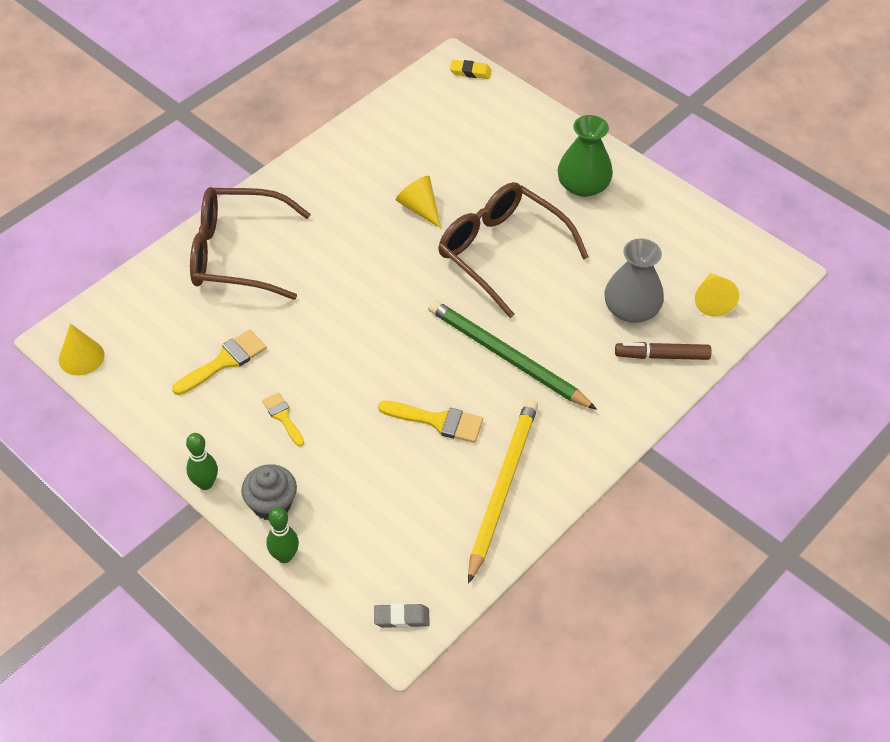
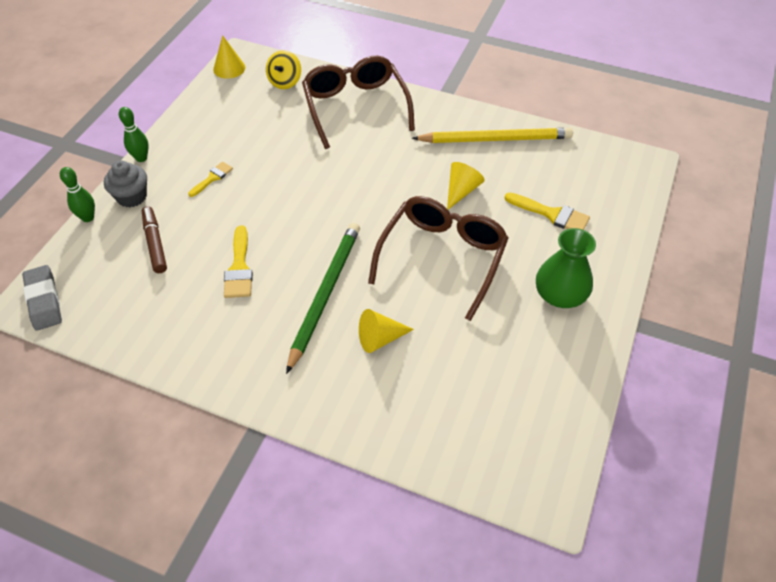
camera: 70 degrees right, 0 degrees up
yellow brush [172,330,267,395] -> yellow brush moved to [505,192,590,230]
grey eraser [374,603,430,628] -> grey eraser [22,265,62,331], size x1.56
yellow eraser [450,60,491,79] -> none
yellow pencil [468,399,538,584] -> yellow pencil moved to [412,128,573,143]
grey vase [605,238,664,323] -> none
brown marker [615,342,711,360] -> brown marker moved to [142,206,167,273]
yellow cone [695,273,739,317] -> yellow cone moved to [359,309,414,353]
none -> yellow spinning top [266,50,301,89]

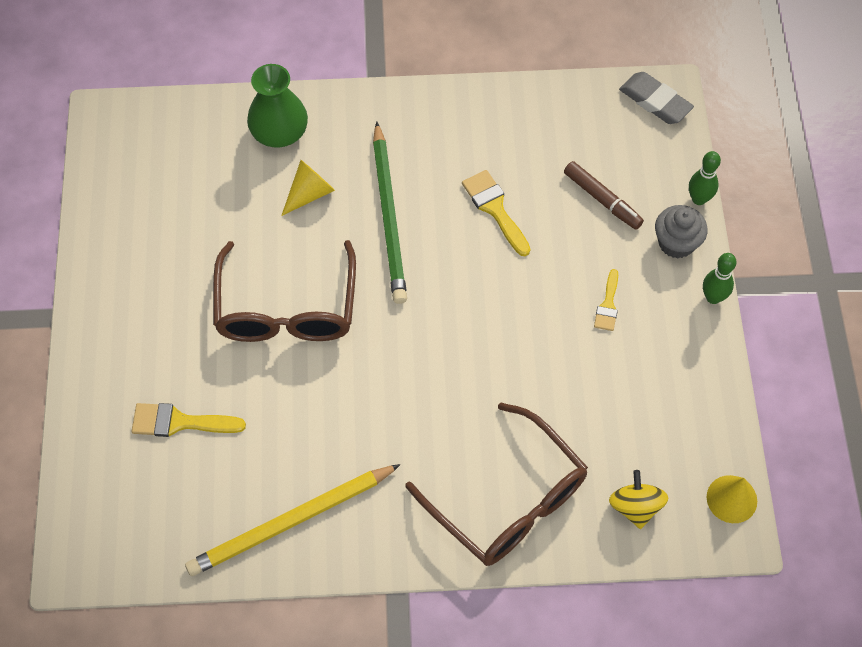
camera: 155 degrees right, 10 degrees up
yellow cone [447,162,485,210] -> none
green vase [536,228,596,308] -> green vase moved to [247,64,308,147]

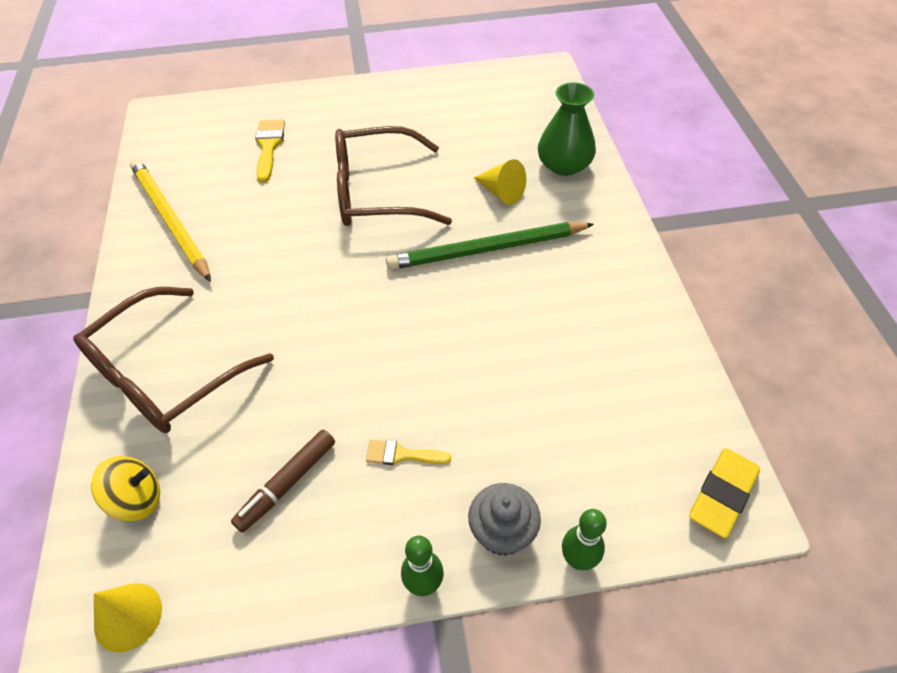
camera: 85 degrees right, 10 degrees down
yellow brush [462,170,530,256] -> none
brown marker [564,161,644,230] -> brown marker moved to [231,430,335,533]
grey eraser [619,72,694,124] -> yellow eraser [689,448,760,539]

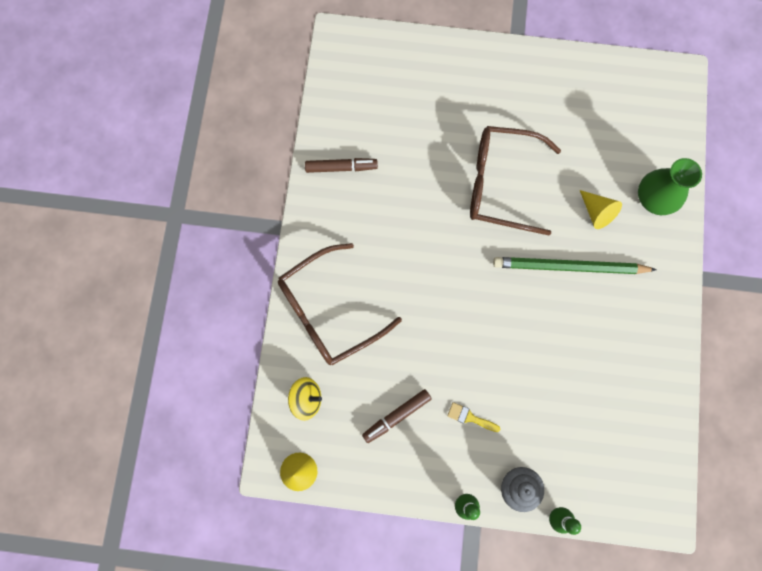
camera: 15 degrees right, 25 degrees up
yellow pencil [130,159,211,282] -> brown marker [305,158,378,173]
yellow brush [255,119,285,183] -> none
yellow eraser [689,448,760,539] -> none

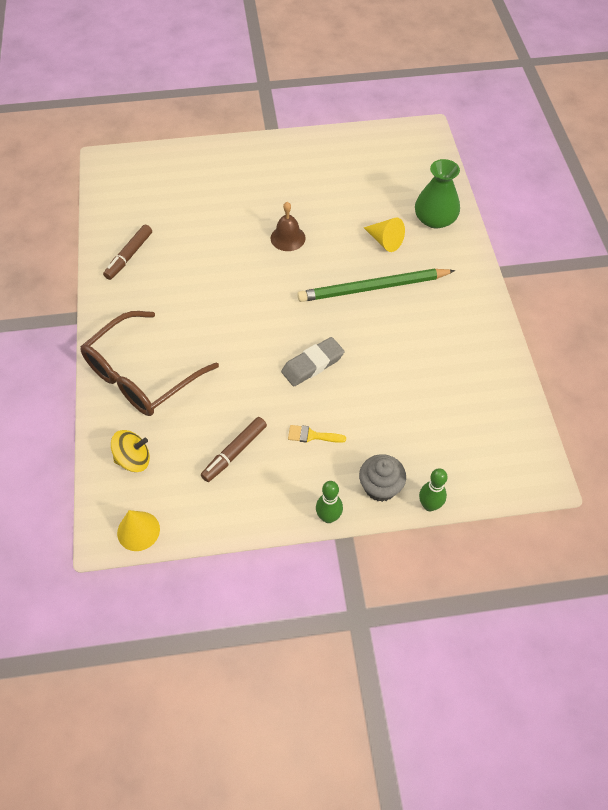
camera: 15 degrees left, 20 degrees down
brown marker [305,158,378,173] -> brown marker turned 135 degrees clockwise [103,225,152,280]
brown glasses [470,126,561,235] -> brown bell [270,202,306,251]
none -> grey eraser [281,337,344,387]

